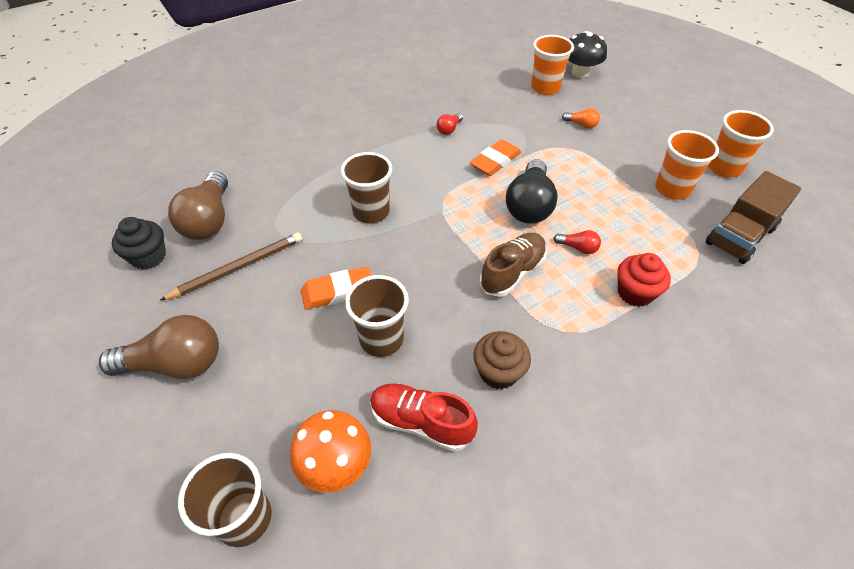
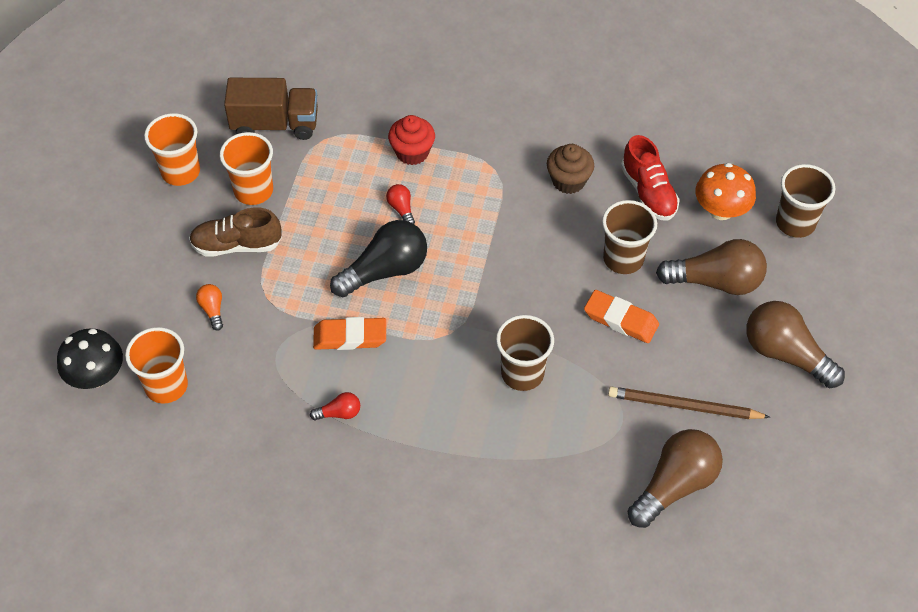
camera: 135 degrees left, 5 degrees up
black cupcake [112,217,166,270] -> none
brown shoe [480,233,547,297] -> brown shoe moved to [189,207,282,257]
none -> brown light bulb [656,239,767,295]

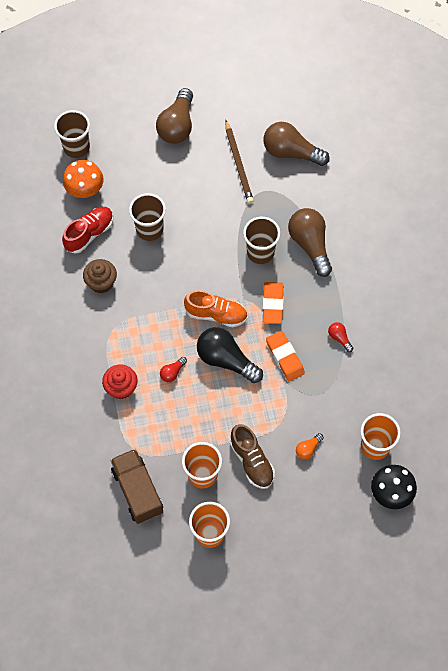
camera: 115 degrees left, 10 degrees up
orange eraser [584,290,659,343] -> orange eraser moved to [263,282,284,324]
brown light bulb [656,239,767,295] -> brown light bulb moved to [288,208,332,277]
none -> orange shoe [184,290,248,327]

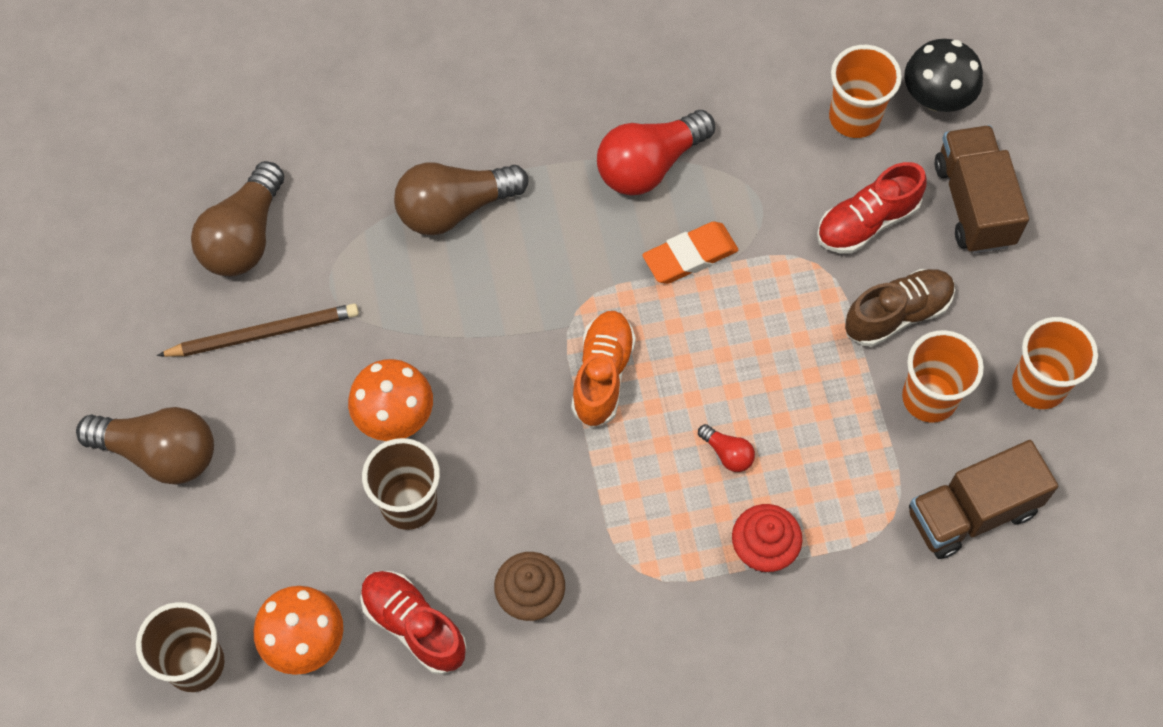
camera: 90 degrees left, 0 degrees up
black light bulb [197,327,263,383] -> none
brown cup [243,217,280,264] -> none
orange eraser [263,282,284,324] -> none
orange light bulb [296,433,324,459] -> red shoe [817,162,926,254]
red light bulb [328,322,353,352] -> red light bulb [597,110,715,195], size x2.19
none -> orange mushroom [348,359,433,441]
none -> brown truck [935,125,1029,253]

